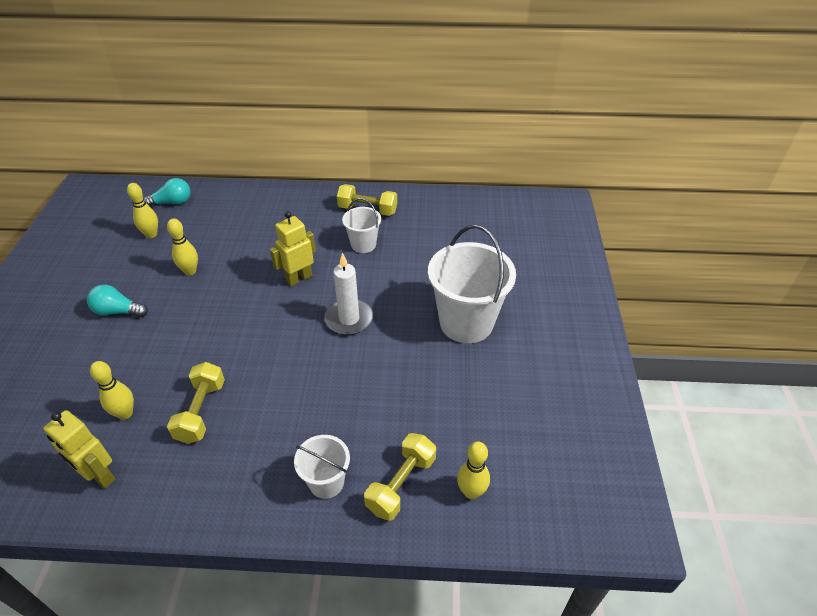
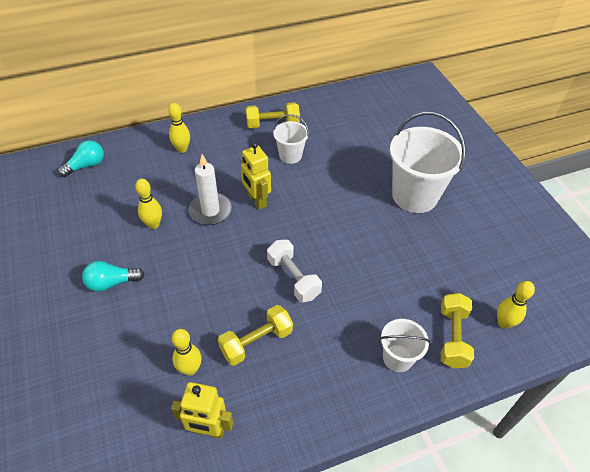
camera: 25 degrees left, 5 degrees up
yellow bowling pin [127,183,158,238] -> yellow bowling pin moved to [168,103,190,153]
yellow dumbbell [167,362,225,444] -> yellow dumbbell turned 75 degrees clockwise [218,305,293,366]
yellow robot [270,211,316,286] -> yellow robot turned 60 degrees counterclockwise [241,142,271,210]
white candle [324,253,373,335] -> white candle moved to [189,154,232,225]
none -> white dumbbell [267,239,322,302]

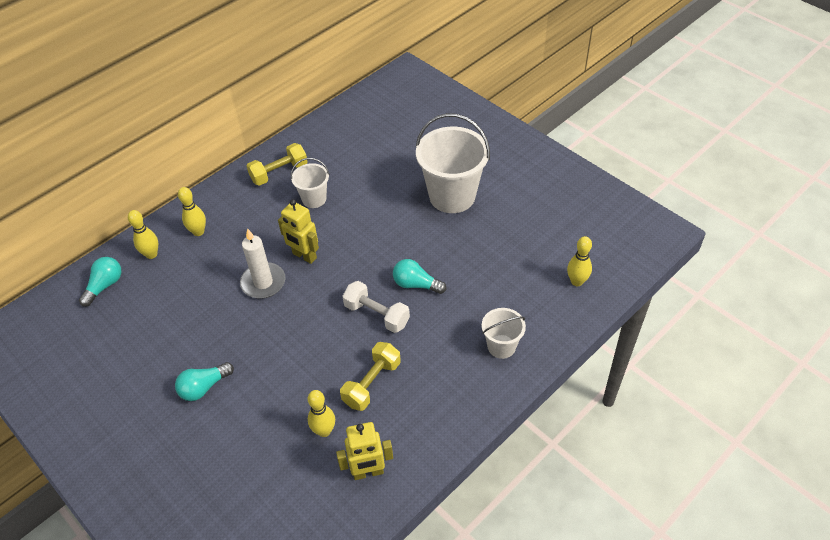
camera: 20 degrees left, 0 degrees up
yellow bowling pin [135,179,162,229] -> yellow bowling pin moved to [128,210,158,259]
yellow dumbbell [441,293,474,368] -> none
none -> turquoise light bulb [393,259,446,294]

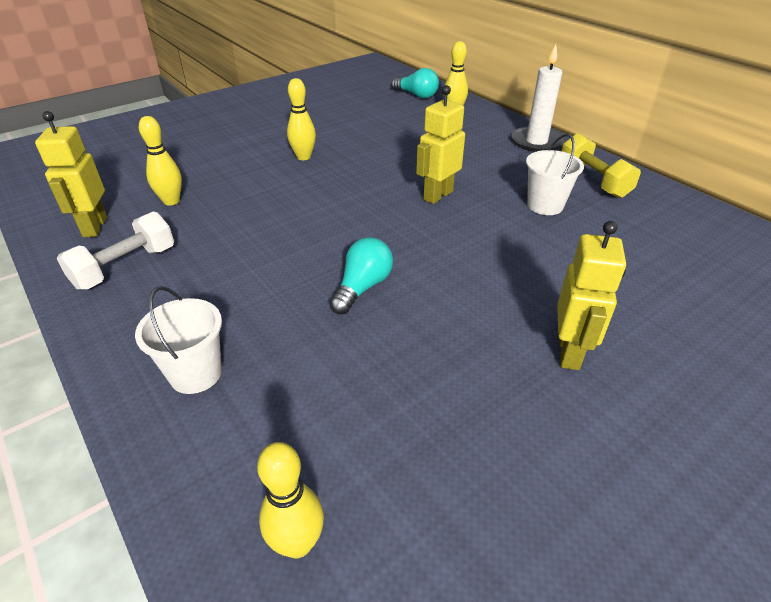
camera: 95 degrees right, 10 degrees down
turquoise light bulb [175,362,234,401] -> none
yellow bowling pin [178,187,206,236] -> yellow bowling pin moved to [287,78,316,160]
white candle [240,228,286,299] -> white candle moved to [512,44,564,152]
yellow dumbbell [340,342,401,411] -> none
white dumbbell [342,281,410,333] -> white dumbbell moved to [57,212,174,290]
white bucket [416,113,490,213] -> yellow robot [557,221,626,370]

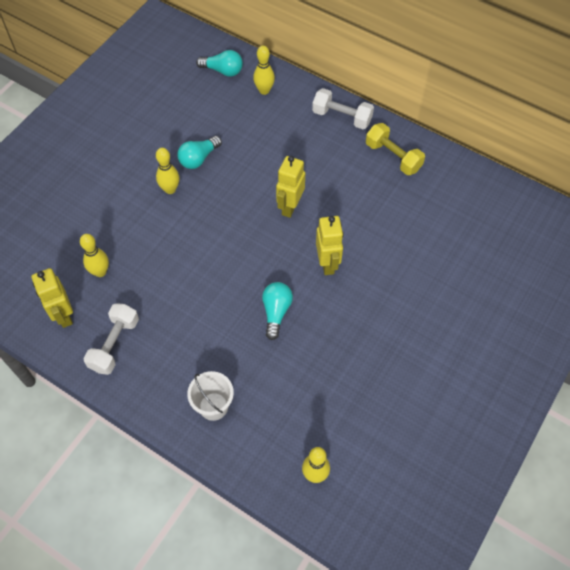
camera: 20 degrees left, 20 degrees up
white candle [512,44,564,152] -> white dumbbell [312,88,374,129]
white bucket [526,134,584,215] -> none
yellow robot [557,221,626,370] -> yellow robot moved to [316,216,344,275]
none -> turquoise light bulb [177,136,222,169]

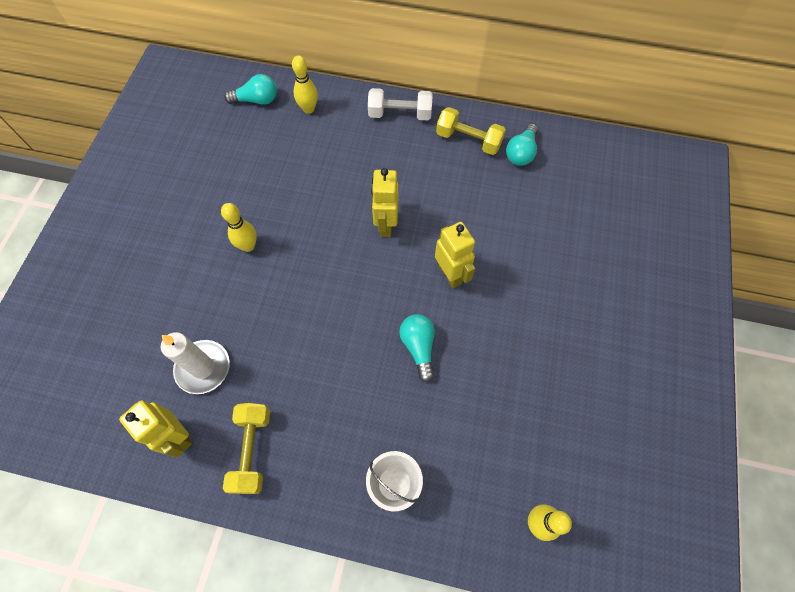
camera: 20 degrees left, 5 degrees up
yellow bowling pin [80,234,109,277] -> white candle [161,332,230,394]
white dumbbell [84,303,139,375] -> yellow dumbbell [223,403,270,494]
turquoise light bulb [177,136,222,169] -> turquoise light bulb moved to [506,124,538,166]

